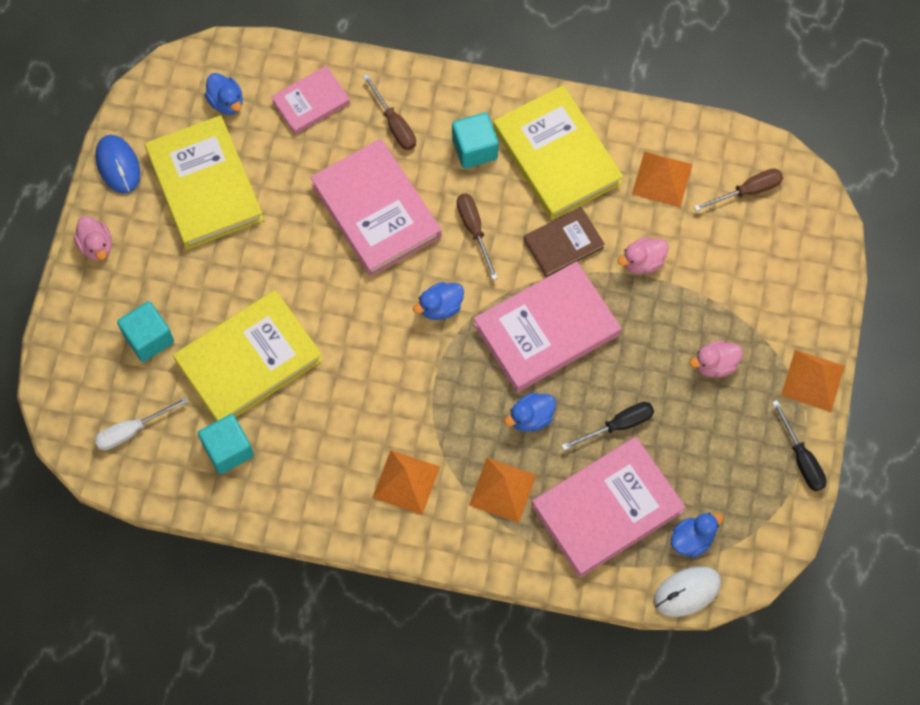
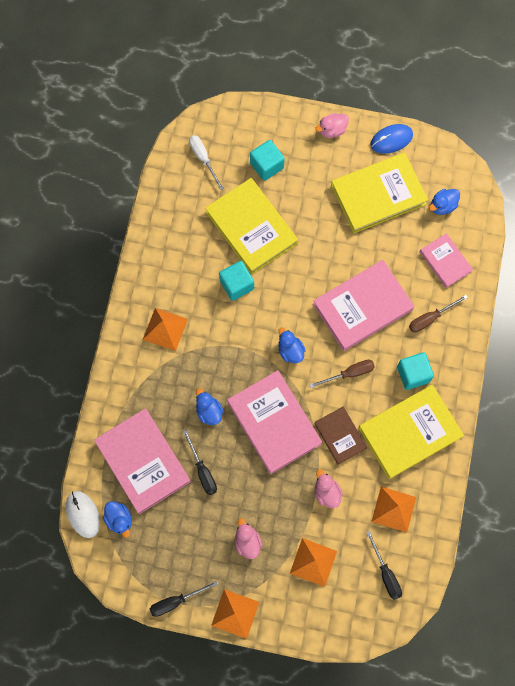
camera: 90 degrees right, 5 degrees up
turquoise cube [198,414,254,474] -> turquoise cube moved to [219,261,254,301]
orange pyramid [469,458,536,523] -> orange pyramid moved to [290,538,337,587]
brown screwdriver [694,169,783,211] -> black screwdriver [366,531,402,600]

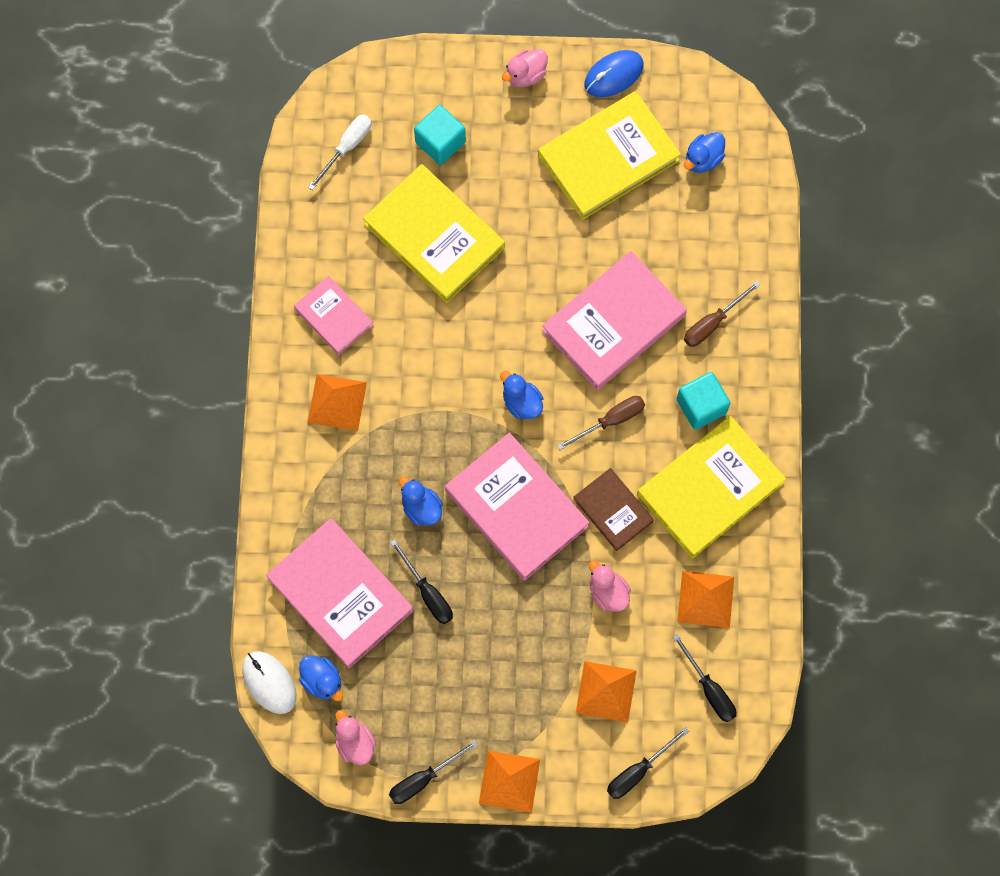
camera: 10 degrees left, 0 degrees up
white screwdriver [189,135,224,190] -> white screwdriver turned 75 degrees clockwise [308,114,372,190]
turquoise cube [219,261,254,301] -> none
pink duck [235,518,262,559] -> pink duck moved to [335,710,376,765]
pink book [420,233,473,288] -> pink book moved to [294,276,373,355]
none -> black screwdriver [607,727,689,799]

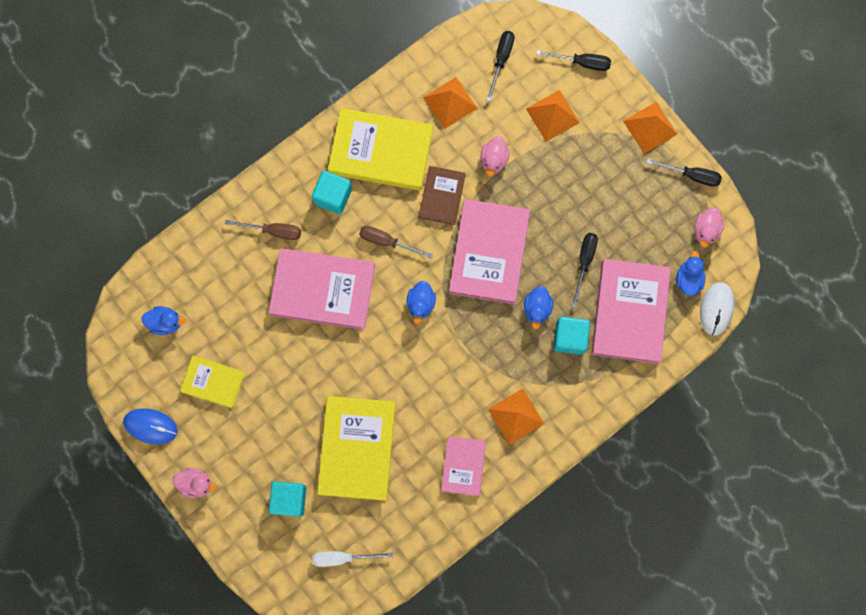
camera: 130 degrees left, 5 degrees up
yellow book [538,91,681,220] -> yellow book [180,356,245,408], size x0.56
none -> turquoise cube [553,317,590,355]

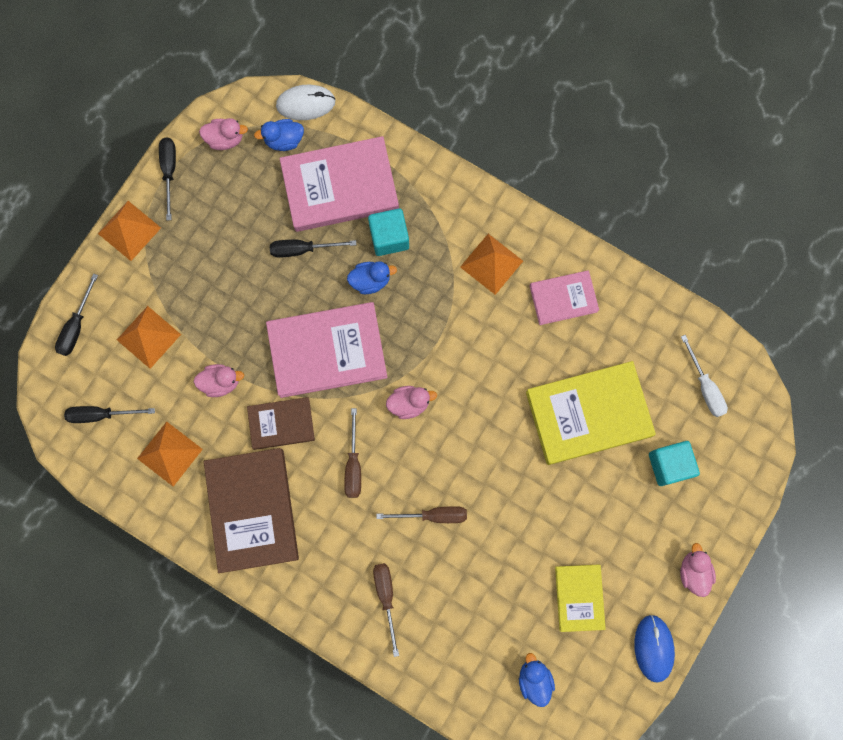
camera: 110 degrees left, 0 degrees up
pink book [269,248,375,330] -> brown screwdriver [376,506,467,523]
turquoise cube [312,171,352,214] -> none
yellow book [328,108,433,191] -> brown book [204,448,299,573]
blue duck [407,281,436,324] -> pink duck [386,386,437,419]
black screwdriver [536,50,611,71] -> black screwdriver turned 150 degrees counterclockwise [55,273,98,356]

